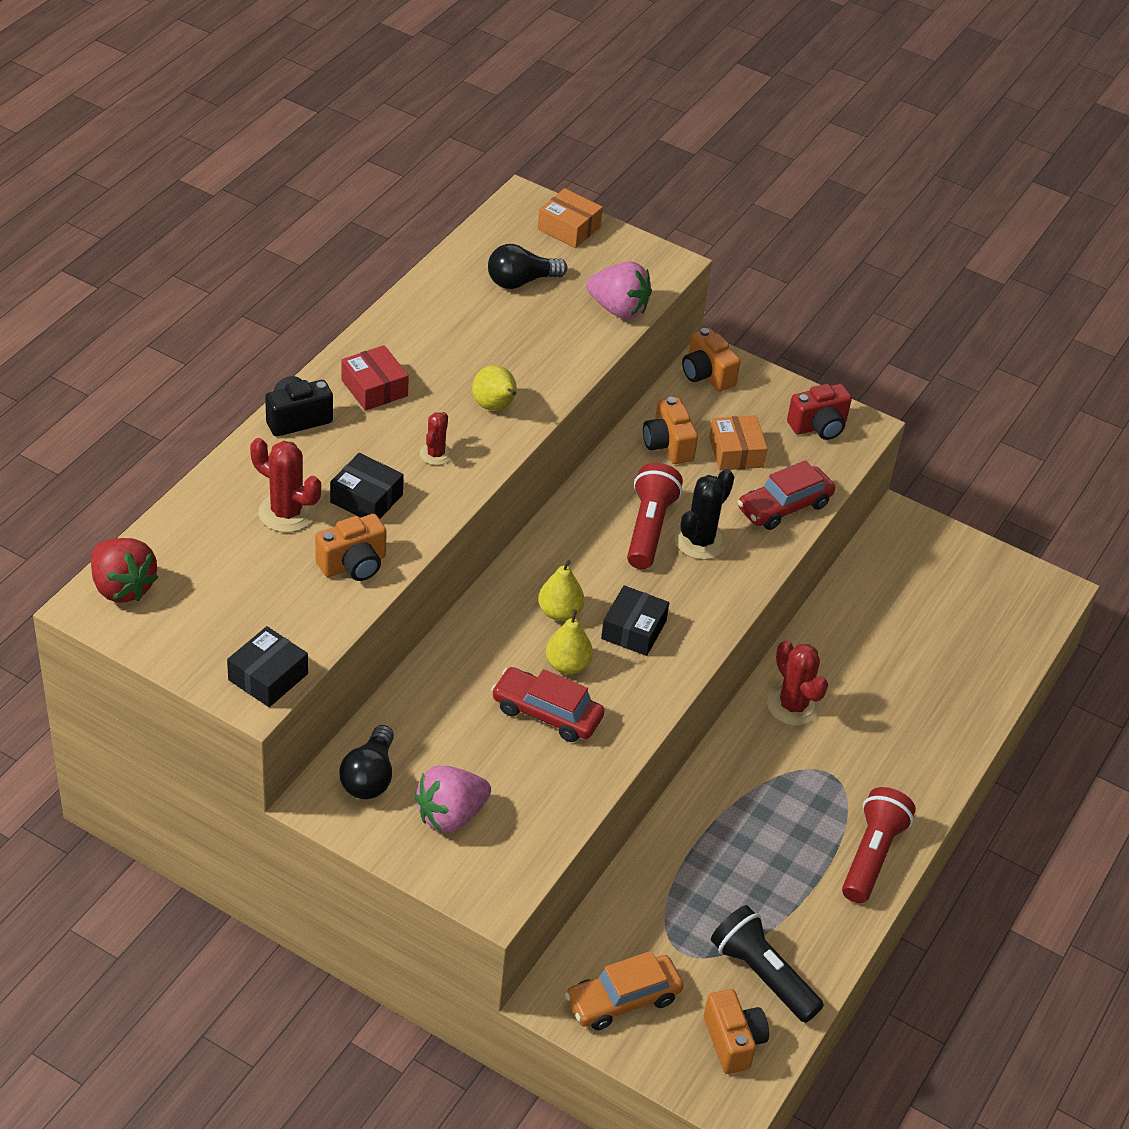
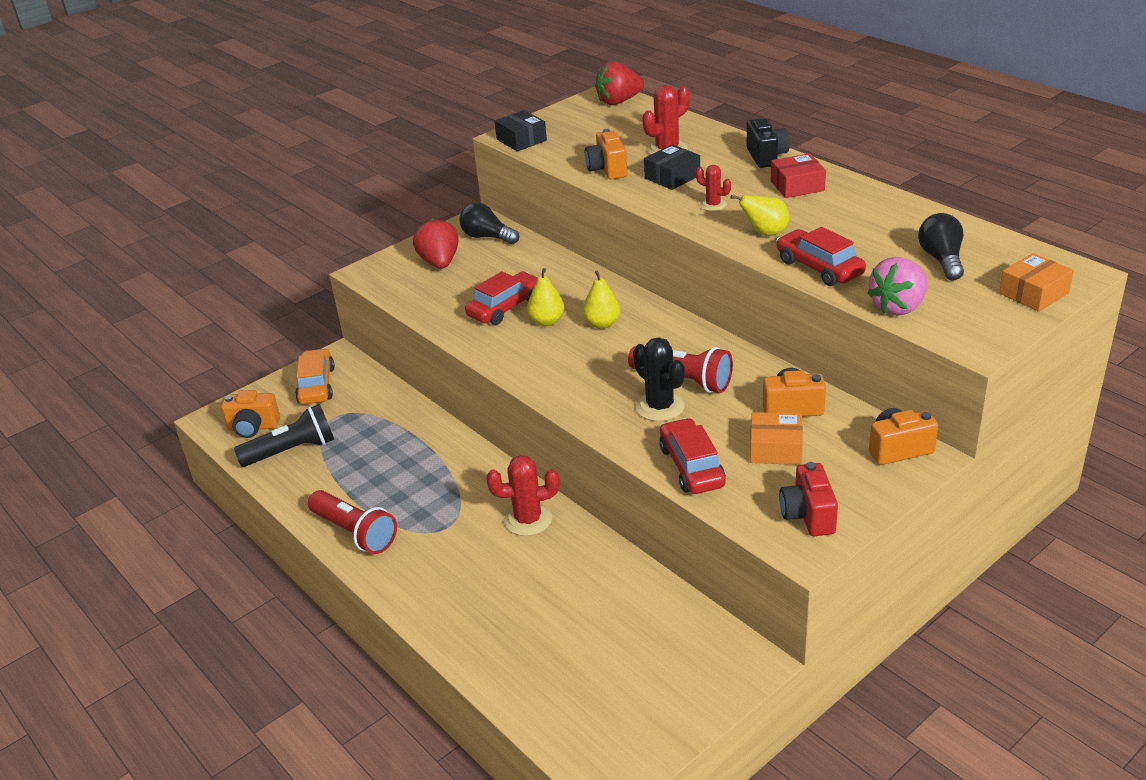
camera: 115 degrees right, 10 degrees down
pink strawberry [415,766,491,833] -> red strawberry [413,219,459,269]
black box [601,585,669,656] -> none
none -> red car [776,227,866,286]

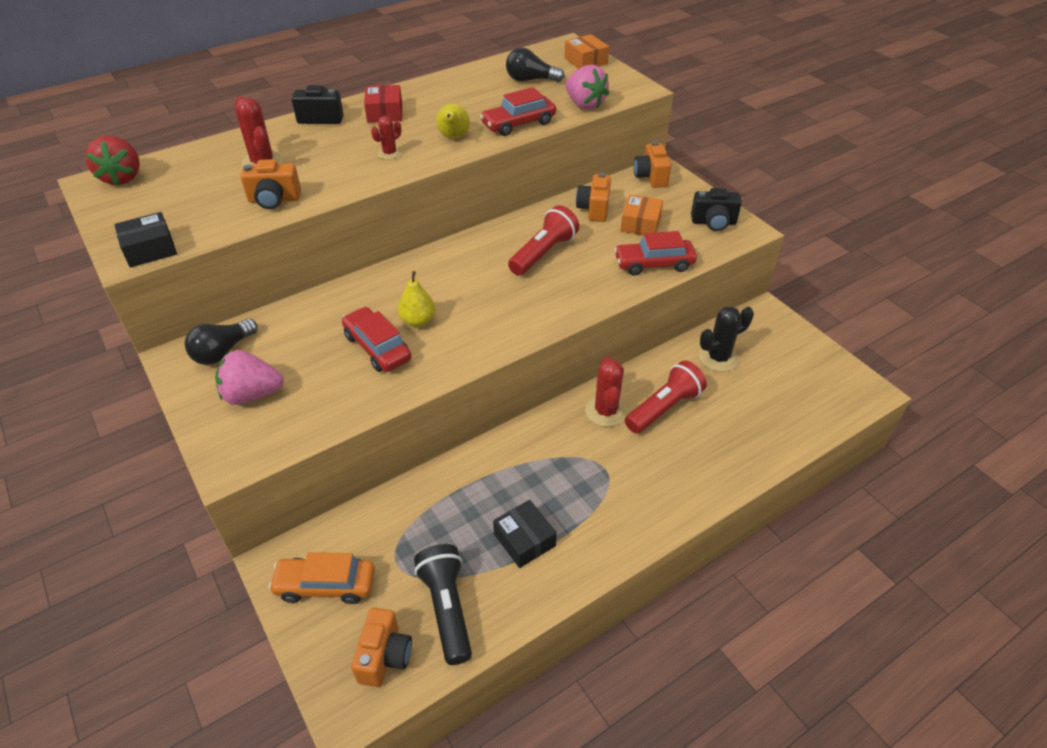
camera: 85 degrees left, 10 degrees up
red flashlight [308,490,397,554] -> red flashlight moved to [625,360,707,434]
red strawberry [413,219,459,269] -> pink strawberry [215,350,284,405]
yellow pear [583,270,620,329] -> none
black cactus [633,337,685,421] -> black cactus moved to [699,307,754,372]
black box [644,144,700,190] -> black box moved to [493,500,557,568]
red camera [779,462,838,536] -> black camera [691,188,742,231]

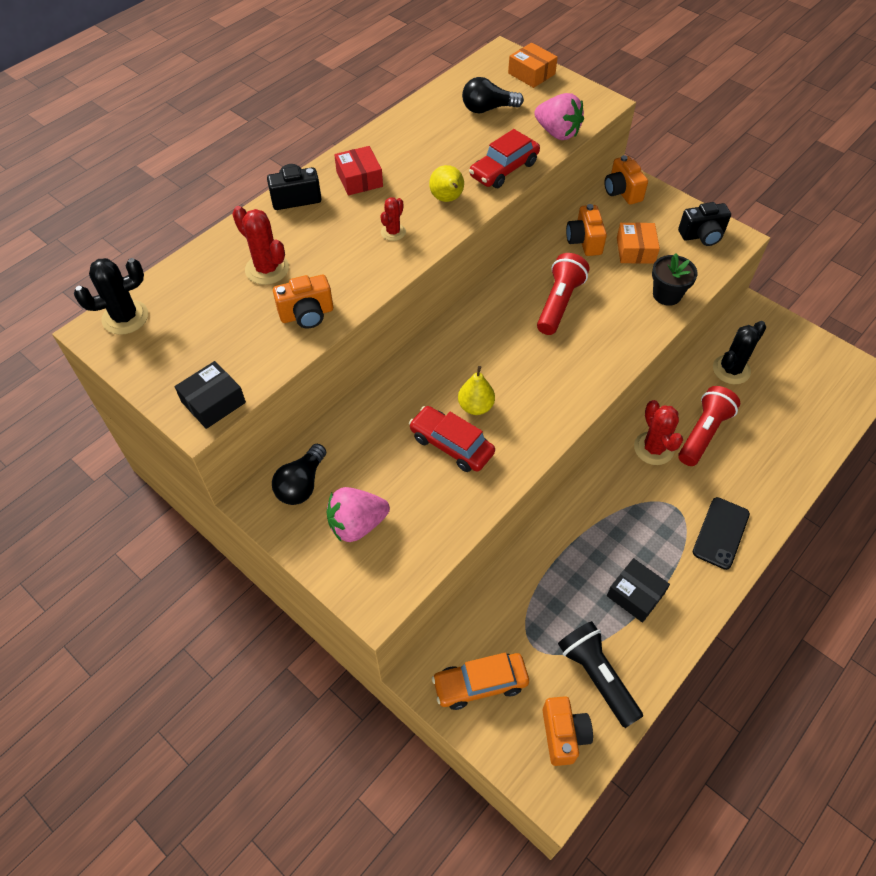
camera: 15 degrees left, 10 degrees up
red strawberry [85,136,140,185] -> black cactus [74,258,148,335]
red car [614,231,697,276] -> black flower pot [652,253,698,306]
none -> black phone [693,497,750,570]

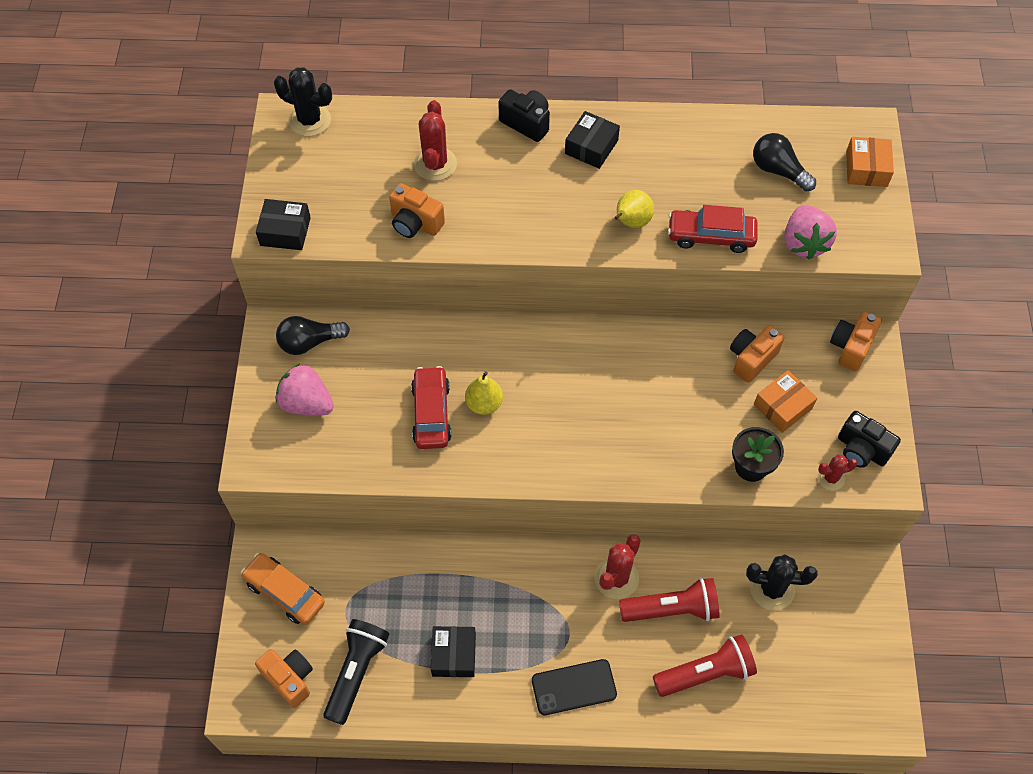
camera: 50 degrees right, 5 degrees up
red box [334,146,383,195] -> black box [565,111,620,169]
red cactus [380,197,406,241] -> red cactus moved to [817,454,857,491]
red flashlight [537,253,589,335] -> red flashlight moved to [653,634,757,697]
orange camera [542,696,593,766] -> orange camera turned 90 degrees counterclockwise [255,649,313,708]

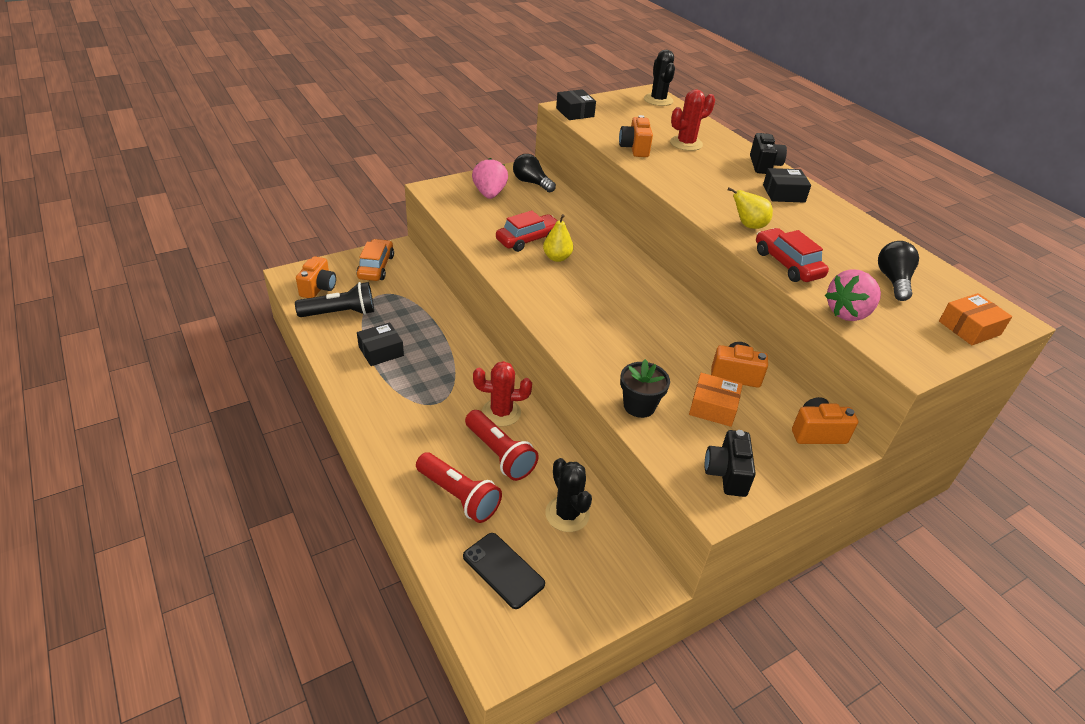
camera: 55 degrees right, 20 degrees down
black phone [532,659,617,715] -> black phone moved to [463,533,545,609]
red cactus [817,454,857,491] -> none

